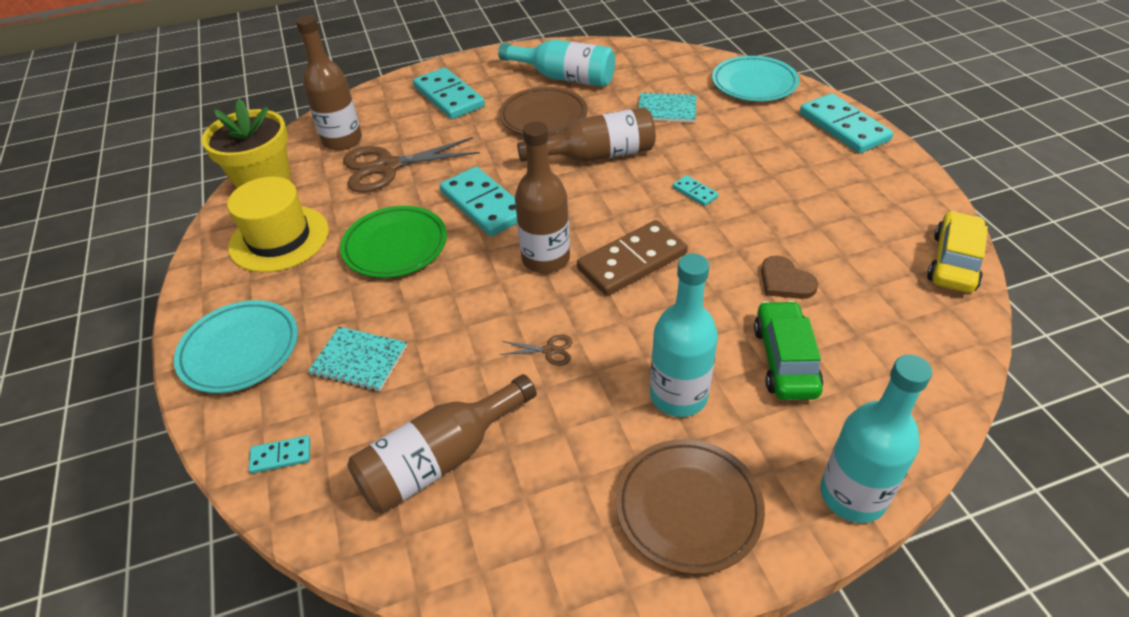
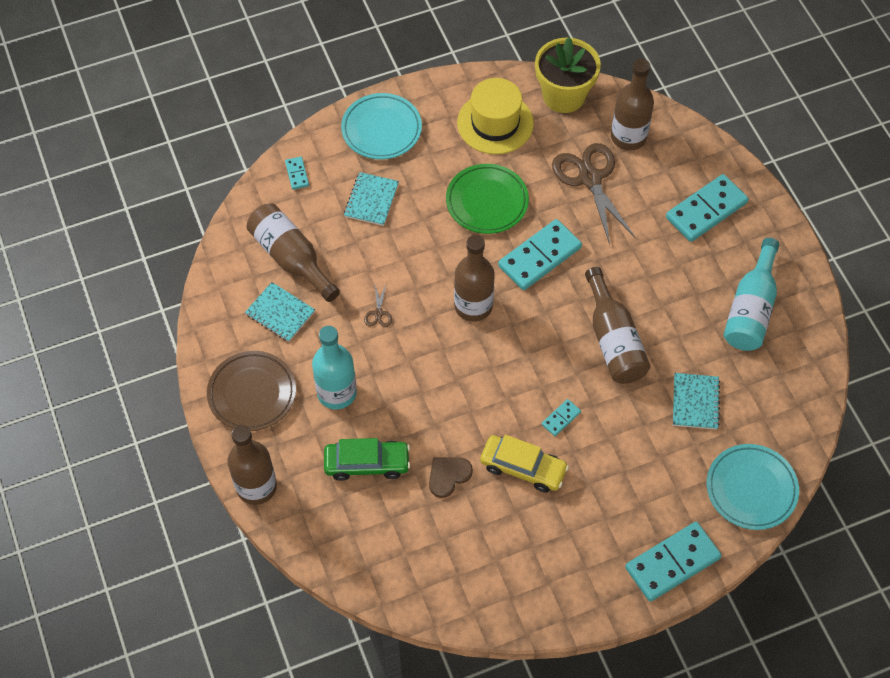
camera: 85 degrees right, 15 degrees up
brown plate [499,87,588,136] -> none
brown domino [577,220,688,296] -> none
turquoise bottle [820,355,932,523] -> brown bottle [228,425,277,505]
yellow car [927,211,988,293] -> yellow car moved to [480,435,569,493]
none -> turquoise notebook [245,282,315,342]

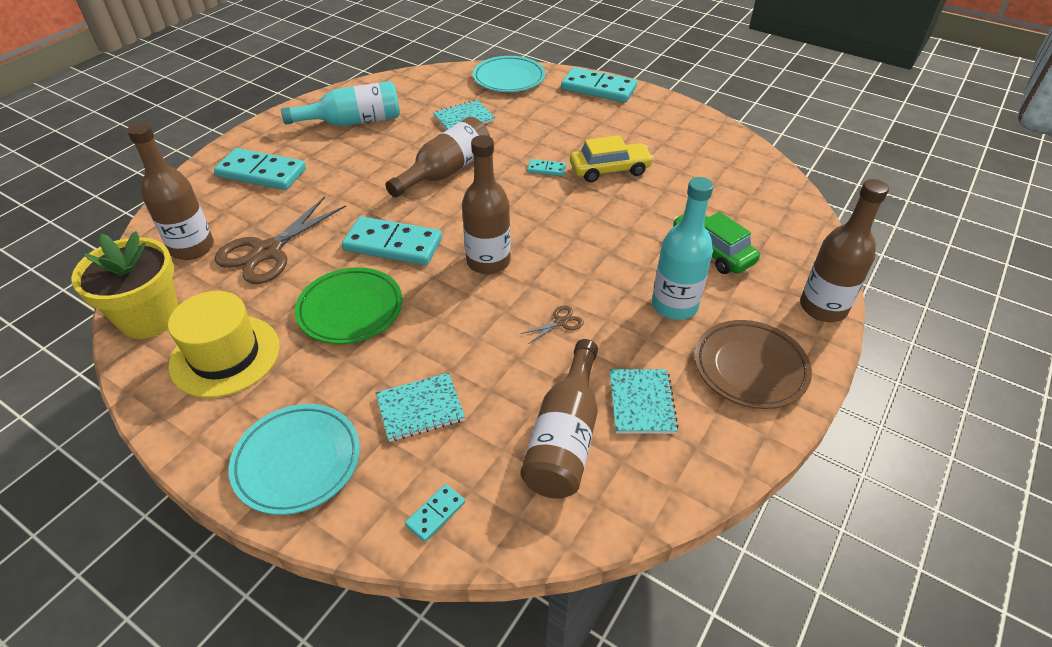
camera: 125 degrees left, 15 degrees down
brown heart [429,457,473,498] -> none
yellow car [480,435,569,493] -> yellow car turned 90 degrees clockwise [570,135,654,182]

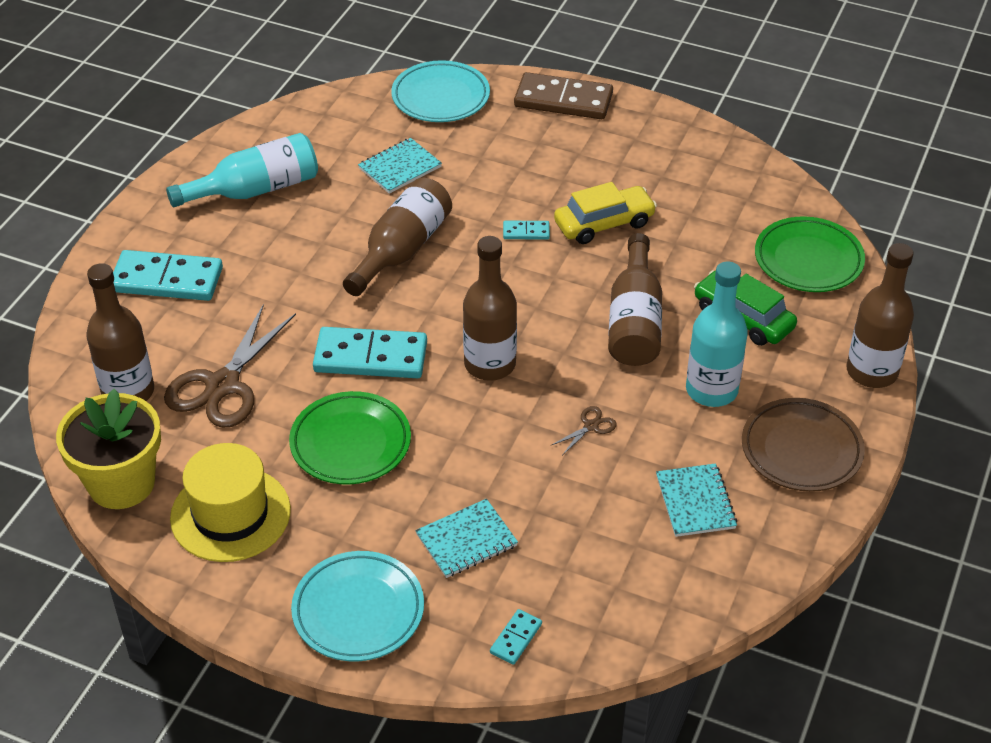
camera: 10 degrees left, 0 degrees up
brown bottle [520,339,598,499] -> brown bottle moved to [608,233,662,366]
turquoise domino [561,67,637,103] -> brown domino [514,72,613,119]
none -> green plate [755,216,865,292]

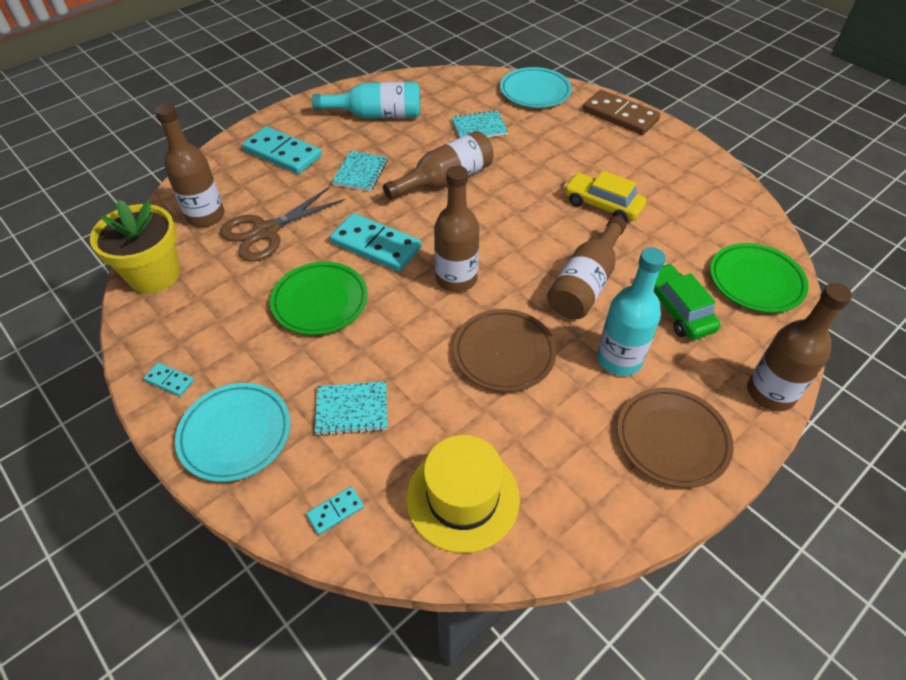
camera: 25 degrees right, 5 degrees up
yellow hat [170,443,291,562] -> yellow hat moved to [406,435,520,553]
turquoise domino [503,221,550,239] -> turquoise domino moved to [144,362,194,396]
brown scissors [552,406,617,455] -> brown plate [453,309,556,392]
yellow car [554,182,657,244] -> yellow car turned 150 degrees counterclockwise [564,171,647,222]
turquoise notebook [656,463,737,537] -> turquoise notebook moved to [332,151,388,192]

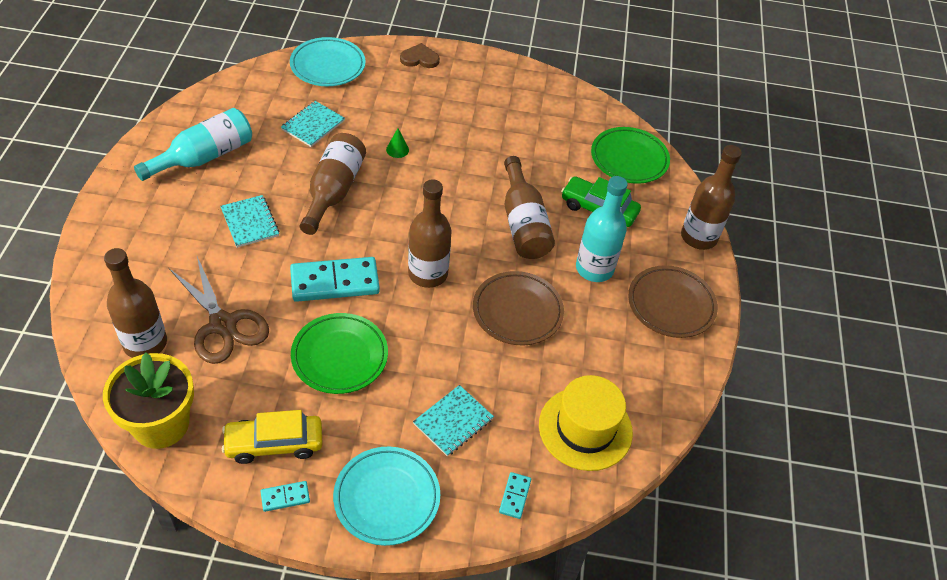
camera: 45 degrees left, 0 degrees up
brown scissors [220,187,345,262] -> brown scissors turned 45 degrees counterclockwise [169,256,269,364]
turquoise domino [242,126,322,174] -> none
yellow car [564,171,647,222] -> yellow car moved to [222,410,323,464]
brown domino [583,90,660,135] -> brown heart [400,43,440,68]
none -> green cone [386,128,409,158]

